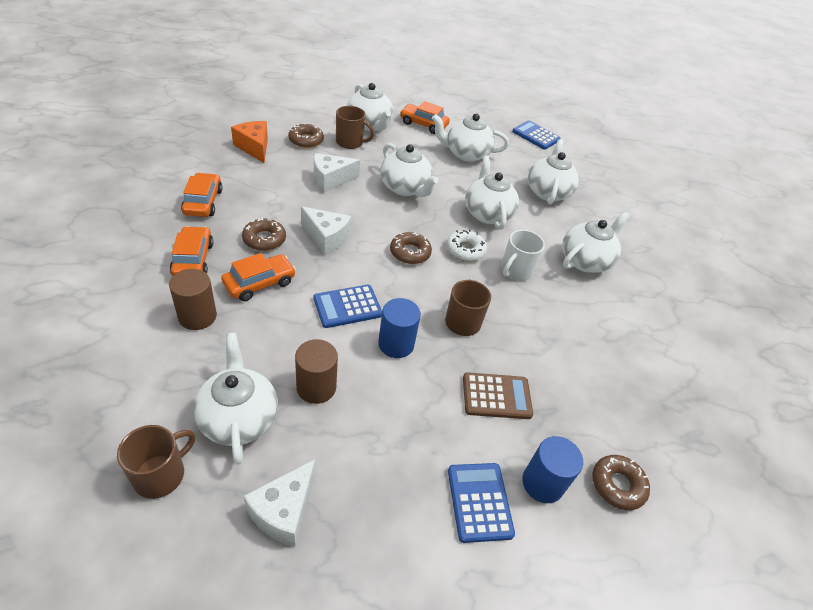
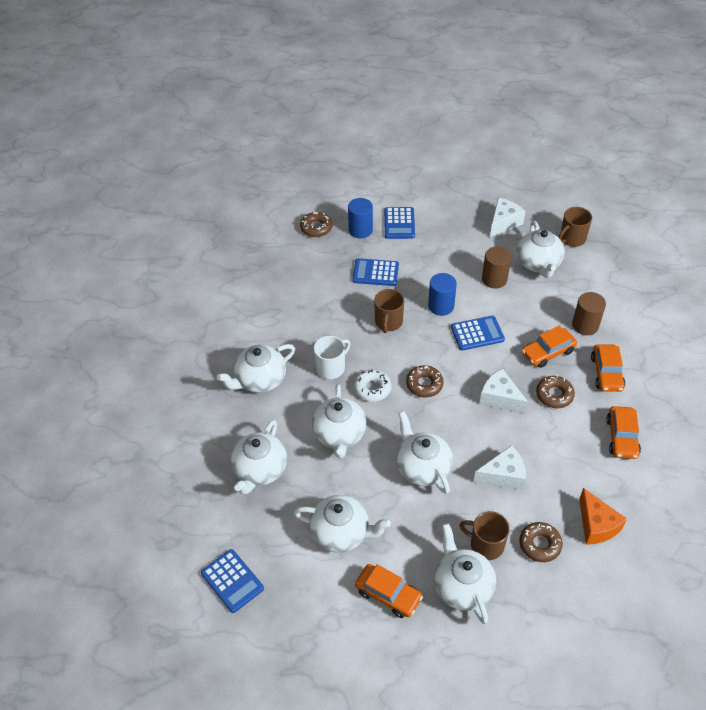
camera: 165 degrees left, 5 degrees up
brown calculator [463,372,533,419] -> blue calculator [352,258,399,286]

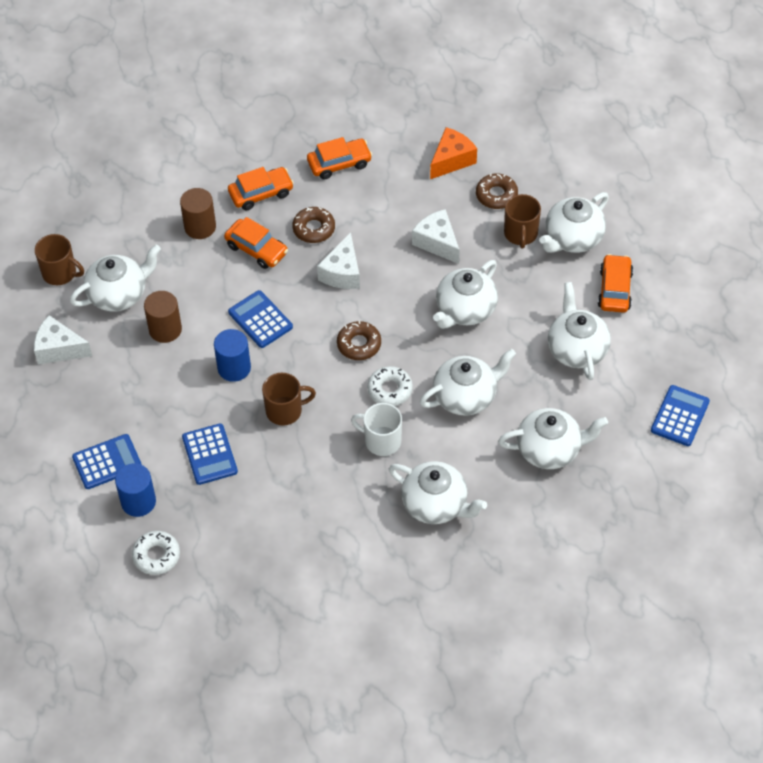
camera: 115 degrees left, 5 degrees up
brown donut [300,212,332,237] -> white donut [132,531,180,575]

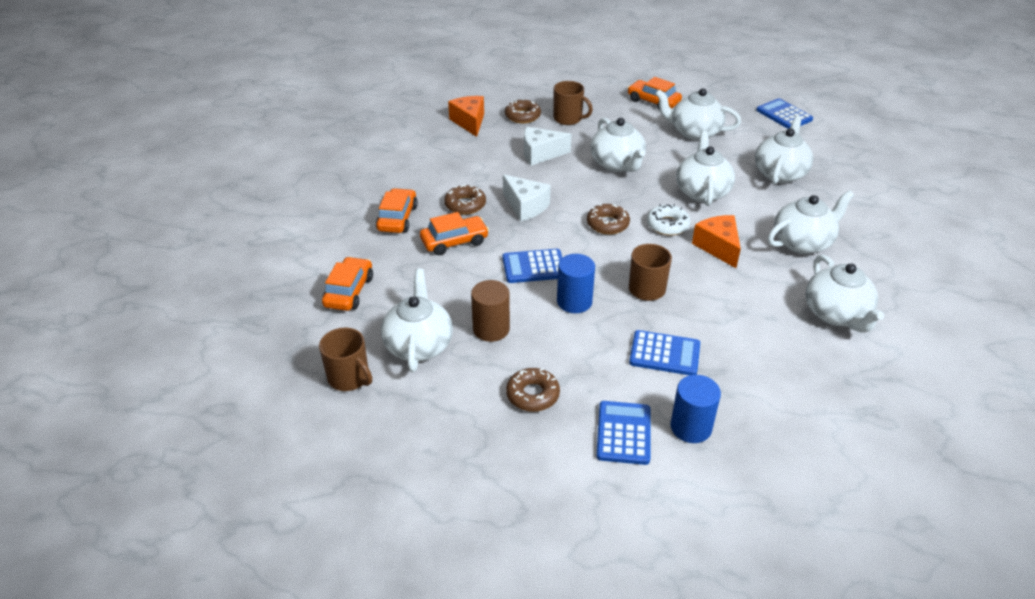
camera: 60 degrees left, 15 degrees down
white cheese [34,315,92,365] -> none
brown mug [35,234,84,285] -> brown mug turned 75 degrees clockwise [319,328,372,391]
white donut [132,531,180,575] -> none
brown cylinder [180,188,216,239] -> none
orange car [307,137,372,179] -> orange car moved to [322,257,373,311]
white mug [351,403,402,456] -> orange cheese [692,215,741,268]
white teapot [539,192,609,253] -> white teapot moved to [805,255,885,333]
none -> brown donut [506,368,560,412]

